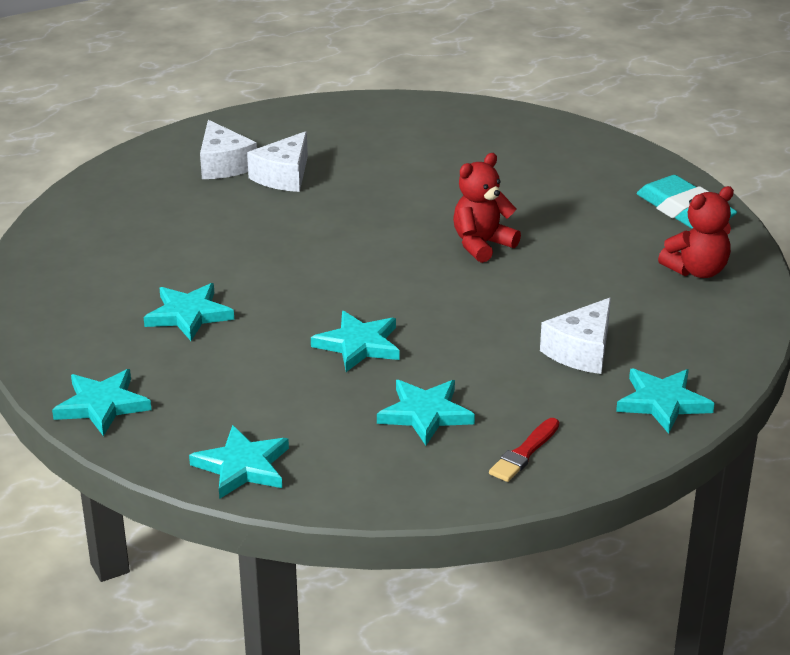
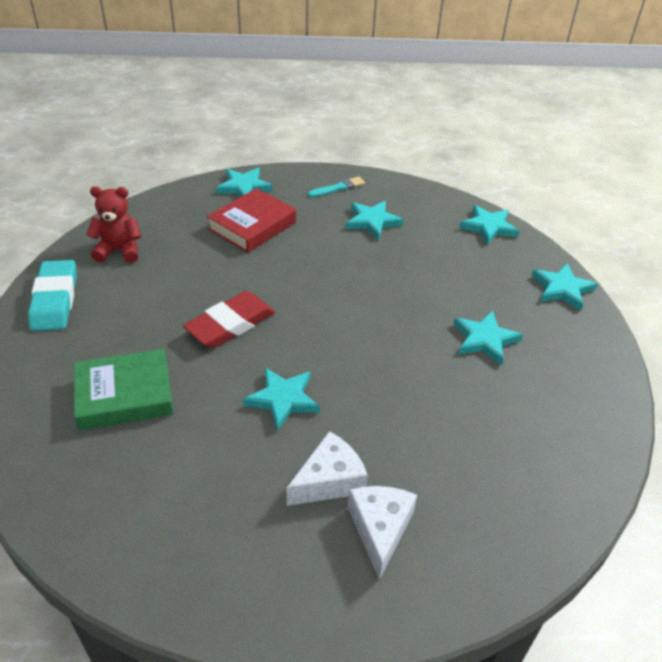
camera: 155 degrees left, 10 degrees up
turquoise star [311,311,400,372] -> turquoise star moved to [243,368,320,431]
red teddy bear [453,153,521,263] -> red eraser [183,291,275,348]
red brush [489,418,559,482] -> turquoise brush [308,176,365,198]
white cheese [540,298,611,374] -> red book [207,188,296,253]
none -> green book [74,349,173,431]

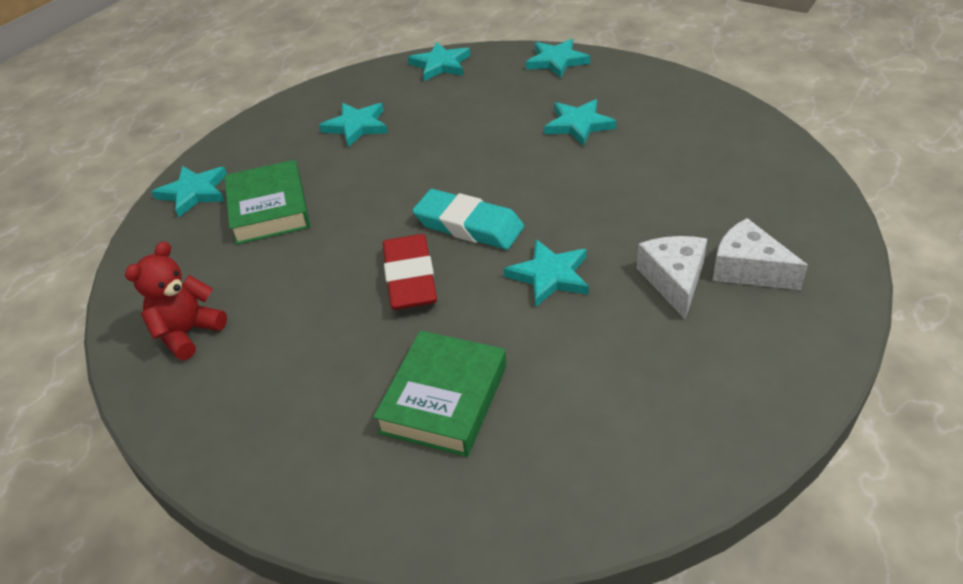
camera: 50 degrees left, 0 degrees up
turquoise eraser [28,260,77,331] -> turquoise eraser moved to [412,189,524,250]
red book [207,188,296,253] -> green book [225,160,310,245]
turquoise brush [308,176,365,198] -> none

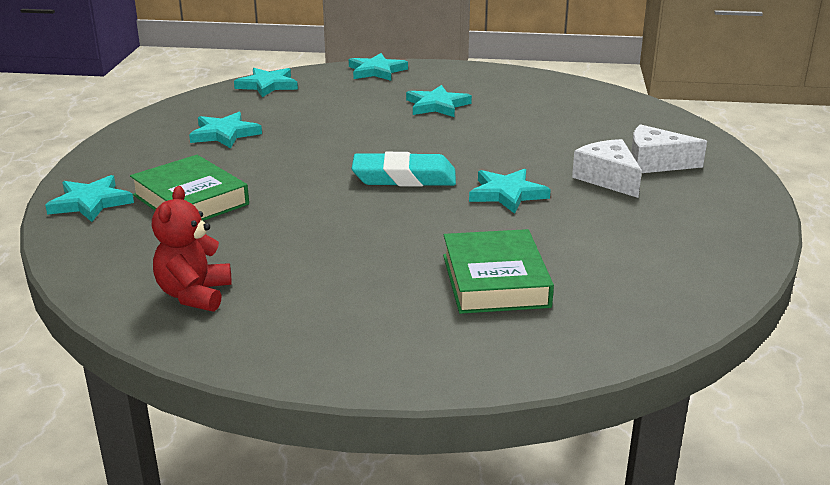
camera: 30 degrees left, 15 degrees down
red eraser [383,234,437,310] -> none

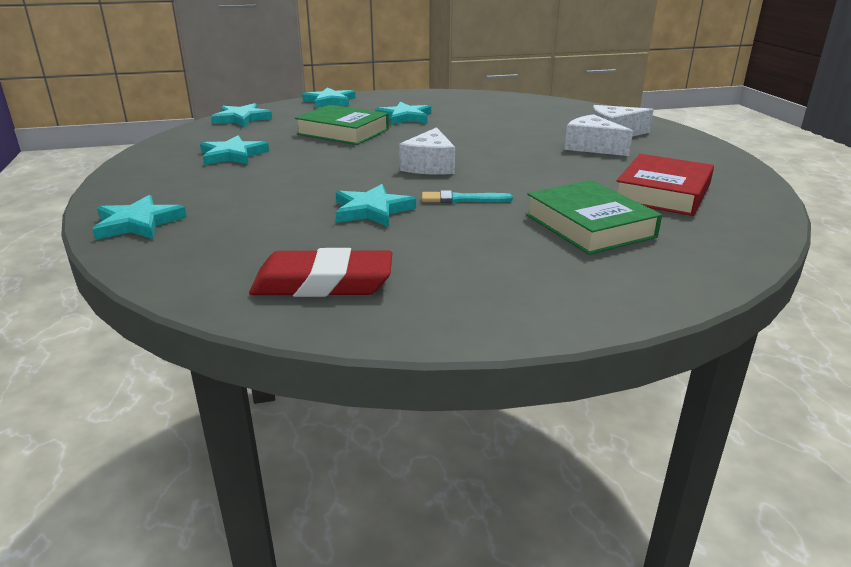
camera: 20 degrees left, 0 degrees up
green book [130,155,249,221] -> green book moved to [295,105,389,145]
red teddy bear [152,186,232,312] -> red eraser [249,248,392,297]
turquoise eraser [352,152,456,187] -> white cheese [399,127,455,175]
turquoise star [469,169,551,214] -> turquoise star moved to [335,184,416,227]
none -> turquoise brush [422,190,513,203]
none -> red book [616,154,714,216]

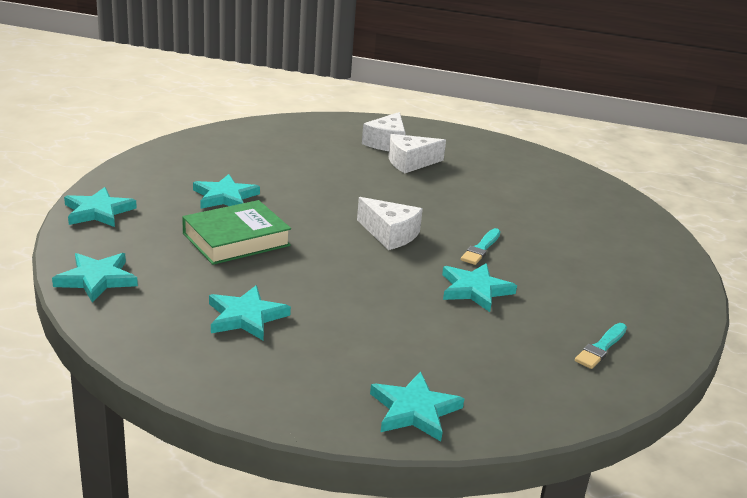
camera: 65 degrees left, 0 degrees up
red eraser [249,248,392,297] -> turquoise brush [575,323,627,369]
green book [526,180,662,255] -> none
red book [616,154,714,216] -> none

